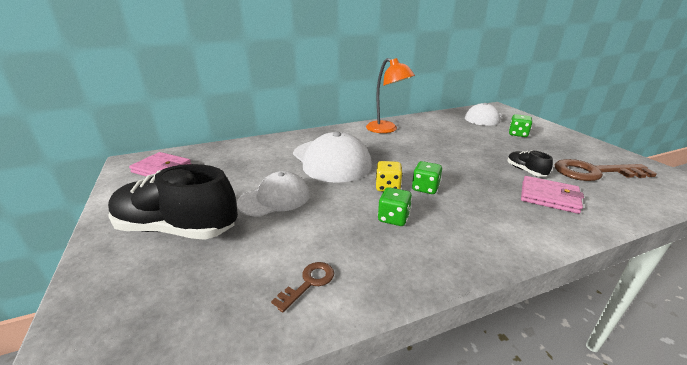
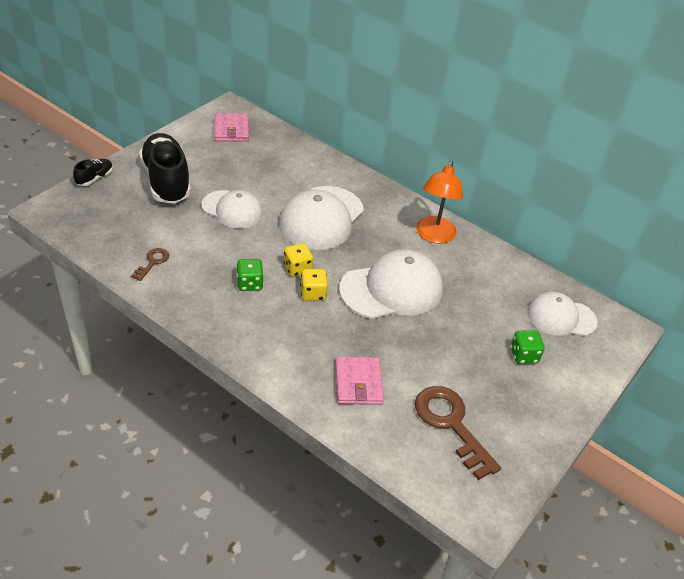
camera: 55 degrees right, 15 degrees up
brown key [271,262,334,313] -> brown key turned 75 degrees counterclockwise [131,248,169,281]
green dice [412,161,442,194] -> yellow dice [300,269,328,301]
black shoe [507,150,553,177] -> black shoe moved to [73,159,113,186]
none -> white cap [339,249,443,319]

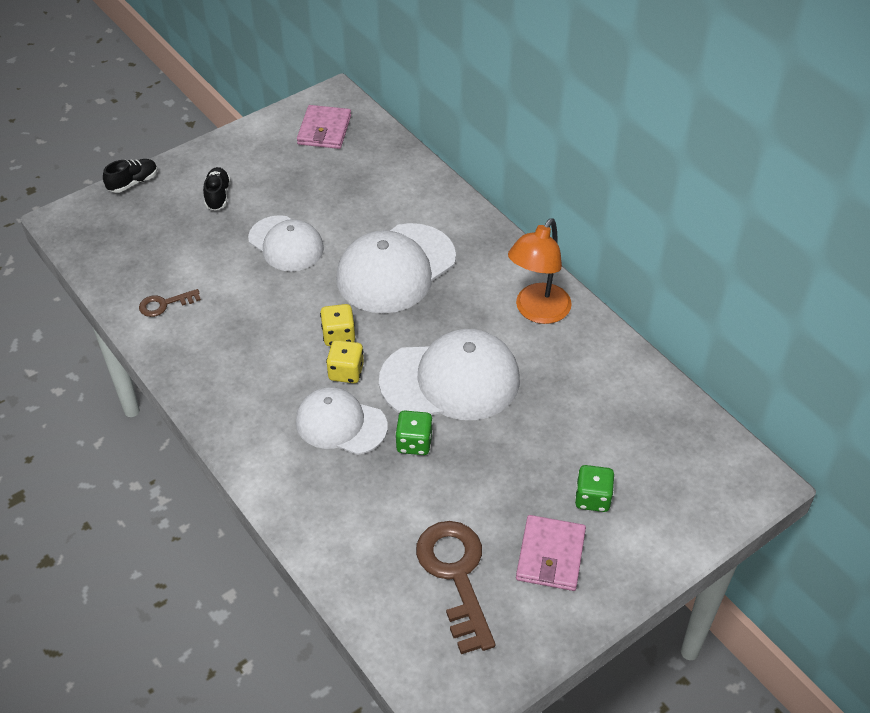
camera: 20 degrees right, 5 degrees up
brown key [131,248,169,281] -> brown key turned 150 degrees counterclockwise [139,289,201,317]
black shoe [139,133,191,204] -> black shoe [203,167,231,211], size x0.45
green dice [237,259,264,291] -> green dice moved to [395,411,433,455]
pink wallet [335,357,384,405] -> pink wallet moved to [516,515,586,591]
white cap [527,291,597,336] -> white cap moved to [296,387,388,455]

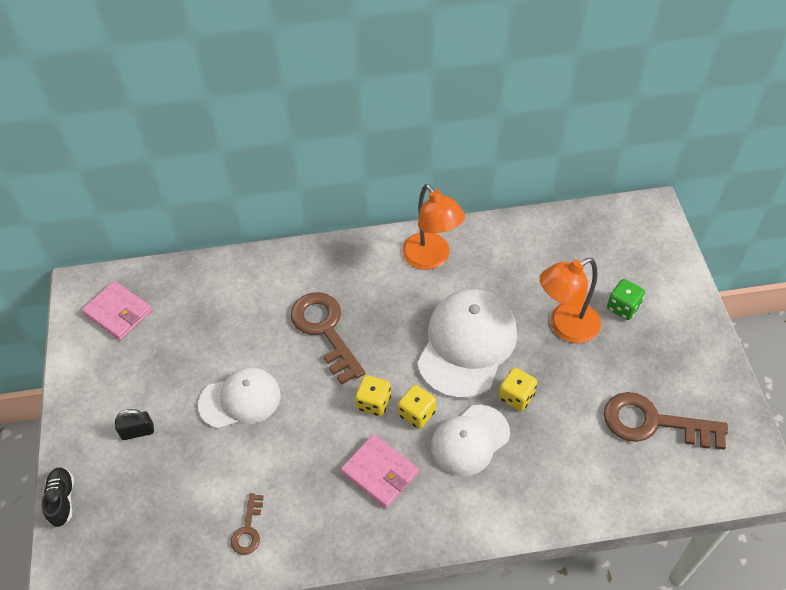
camera: 60 degrees left, 5 degrees up
black shoe [203,167,231,211] -> black padlock [115,409,154,440]
white cap [336,223,456,313] -> brown key [291,292,365,385]
green dice [395,411,433,455] -> yellow dice [499,368,537,411]
pink wallet [516,515,586,591] -> pink wallet moved to [341,434,419,509]
none -> orange lamp [540,258,601,343]

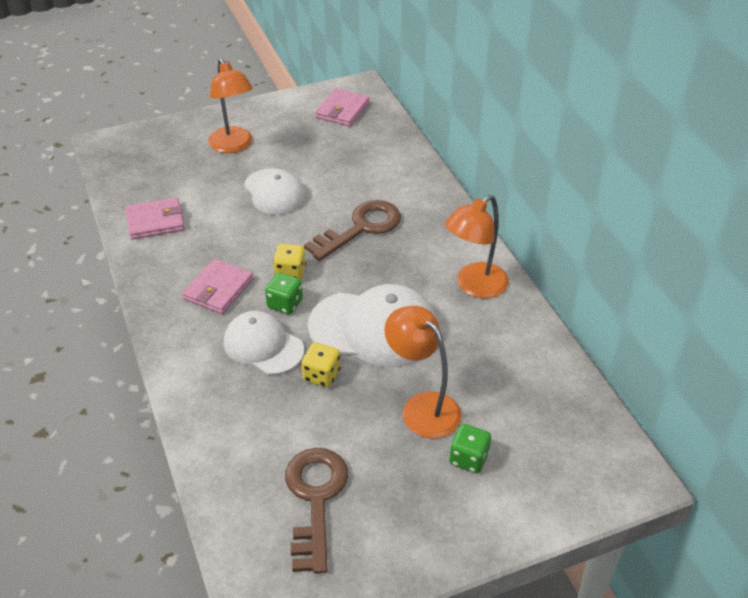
camera: 75 degrees right, 10 degrees down
black shoe [42,467,74,527] -> none
black padlock [115,409,154,440] -> orange lamp [208,58,253,153]
brown key [231,493,264,555] -> pink wallet [125,197,185,240]
yellow dice [398,385,436,429] -> green dice [265,273,303,314]

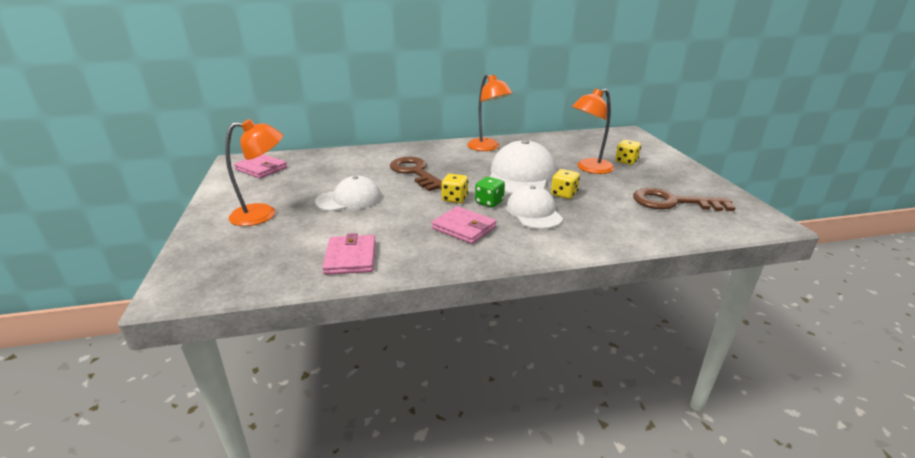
camera: 80 degrees left, 15 degrees down
white cap [224,311,304,375] -> white cap turned 120 degrees clockwise [506,185,563,229]
green dice [449,424,491,473] -> yellow dice [615,140,641,165]

